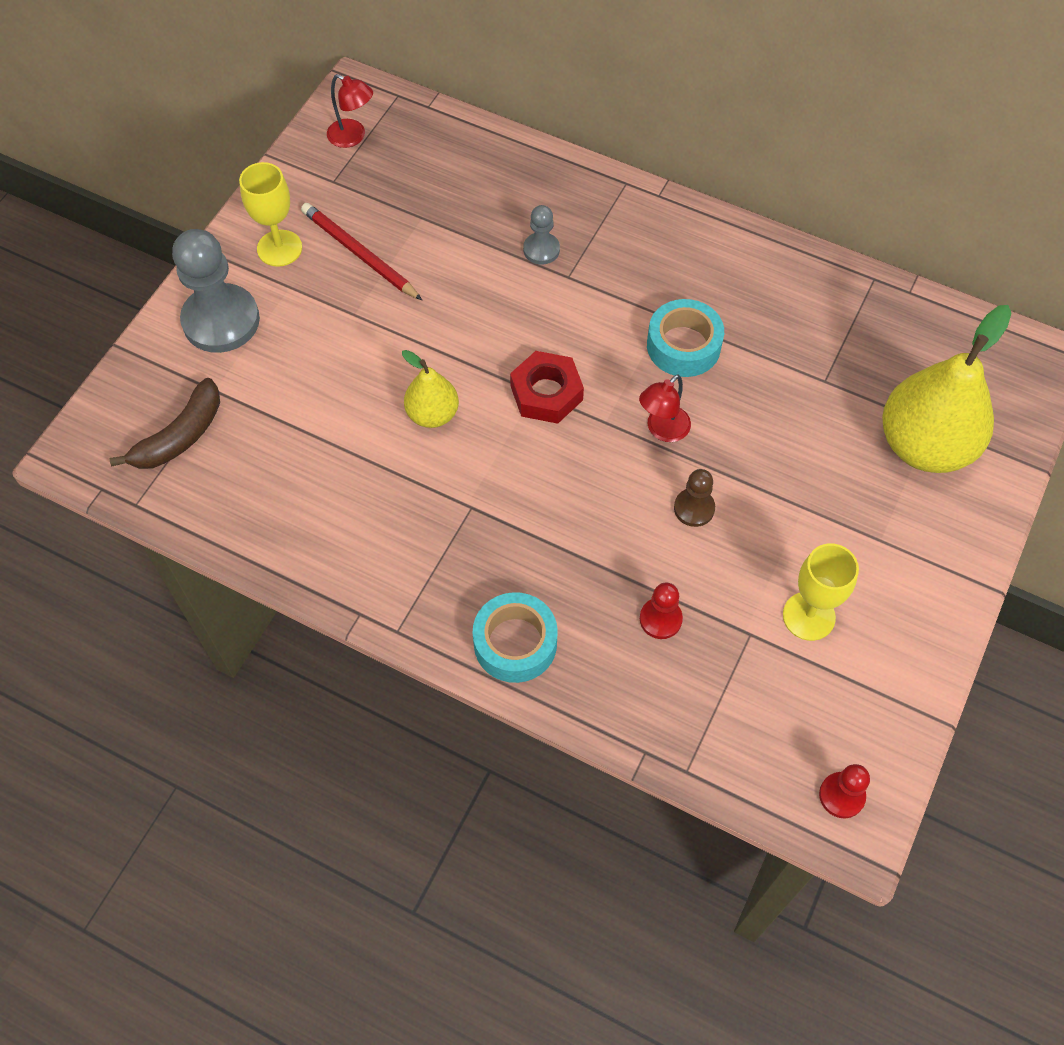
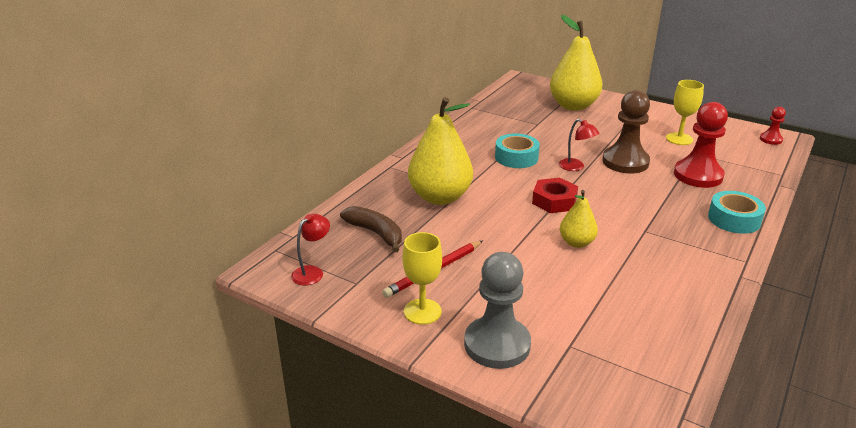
camera: 85 degrees left, 30 degrees down
brown banana [110,378,220,469] -> brown banana moved to [340,206,402,252]
grey pawn [523,205,560,265] -> yellow pear [408,97,473,205]
red pawn [640,583,683,639] -> red pawn [674,102,728,188], size x2.03
brown pawn [674,469,715,527] -> brown pawn [602,90,650,173], size x2.03

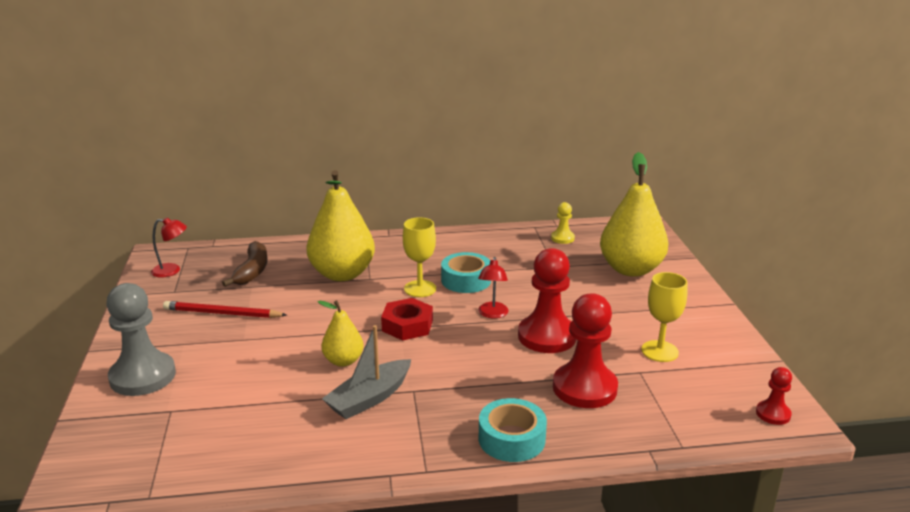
camera: 50 degrees right, 5 degrees down
yellow goblet [403,232,442,325] -> yellow goblet moved to [403,217,436,297]
brown pawn [602,90,650,173] -> red pawn [518,248,576,353]
none -> grey boat [322,325,411,419]
none -> yellow pawn [551,202,575,244]

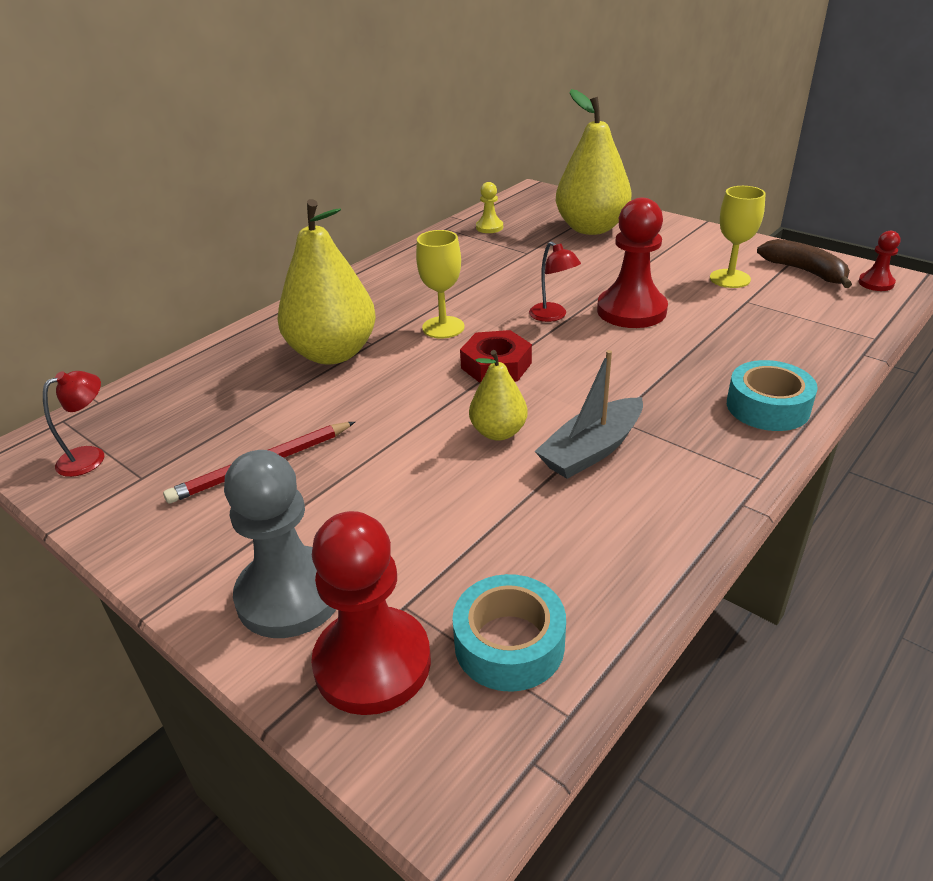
camera: 40 degrees left, 10 degrees up
brown banana [222,241,268,287] -> brown banana moved to [757,239,852,288]
grey boat [322,325,411,419] -> grey boat turned 45 degrees clockwise [535,350,643,479]
turquoise tape [441,252,491,293] -> turquoise tape moved to [452,574,566,692]
red pawn [553,293,618,408] -> red pawn moved to [311,511,431,715]

